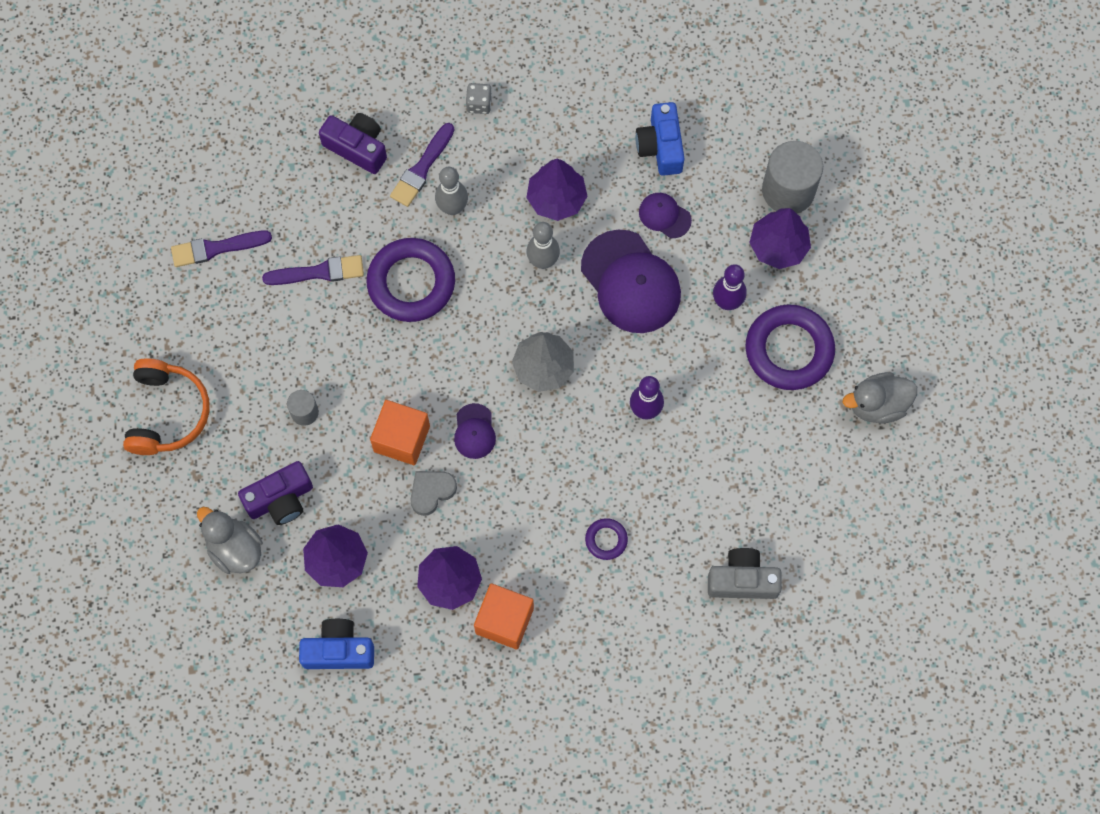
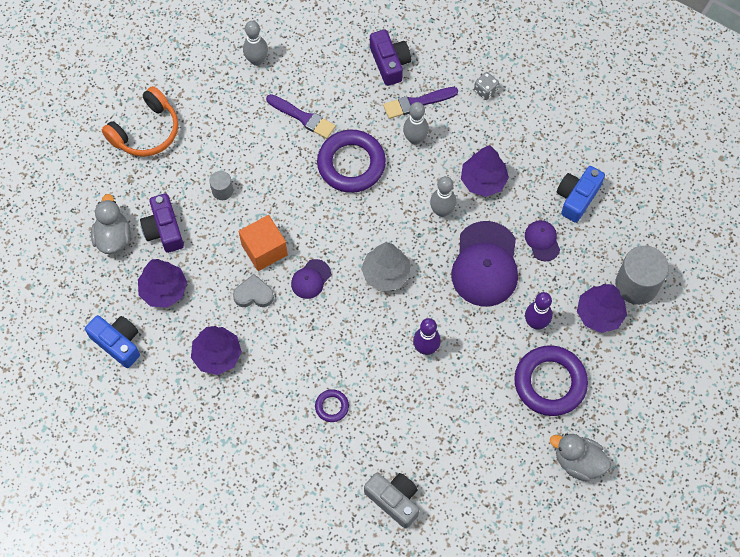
camera: 40 degrees right, 5 degrees down
purple brush [171,231,272,267] -> grey bowling pin [243,21,268,66]
purple camera [238,461,313,525] -> purple camera turned 60 degrees clockwise [140,193,184,253]
orange cube [474,583,534,650] -> none

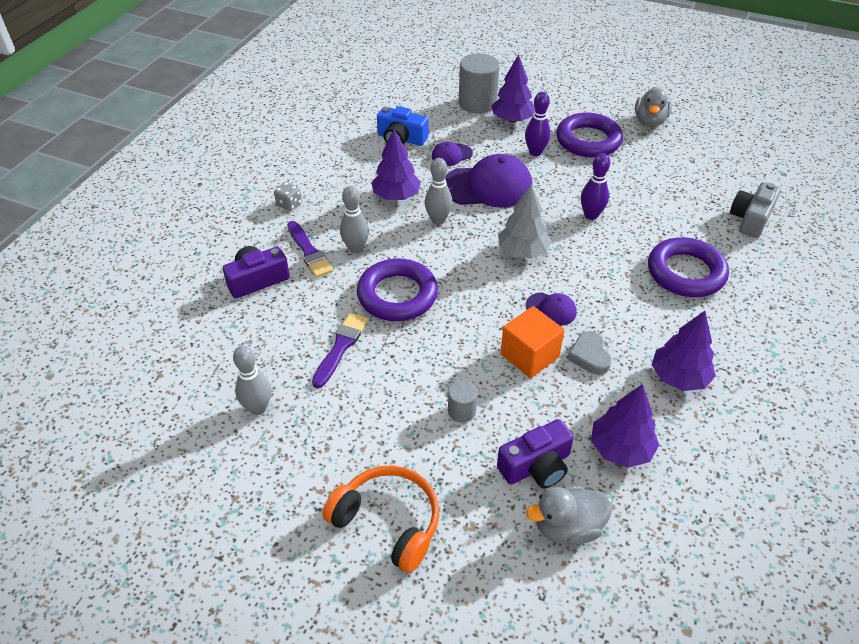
camera: 100 degrees left, 20 degrees down
blue camera [85,315,140,368] -> none
purple ring [315,389,349,422] -> purple ring [648,237,729,297], size x2.17

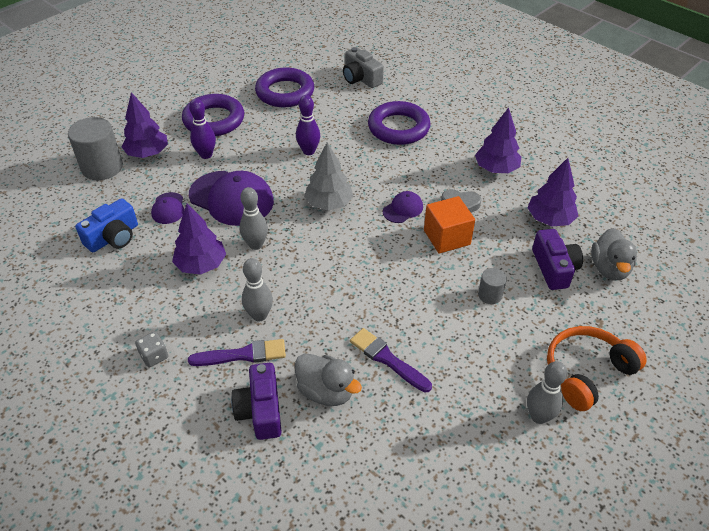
camera: 70 degrees left, 0 degrees up
grey bowling pin [233,346,271,415] -> grey bowling pin moved to [527,361,567,424]
purple ring [357,258,438,321] -> purple ring moved to [255,67,314,107]
purple cap [445,154,533,208] -> purple cap turned 105 degrees clockwise [189,171,274,226]
grey duck [635,87,672,127] -> grey duck moved to [295,353,362,406]

